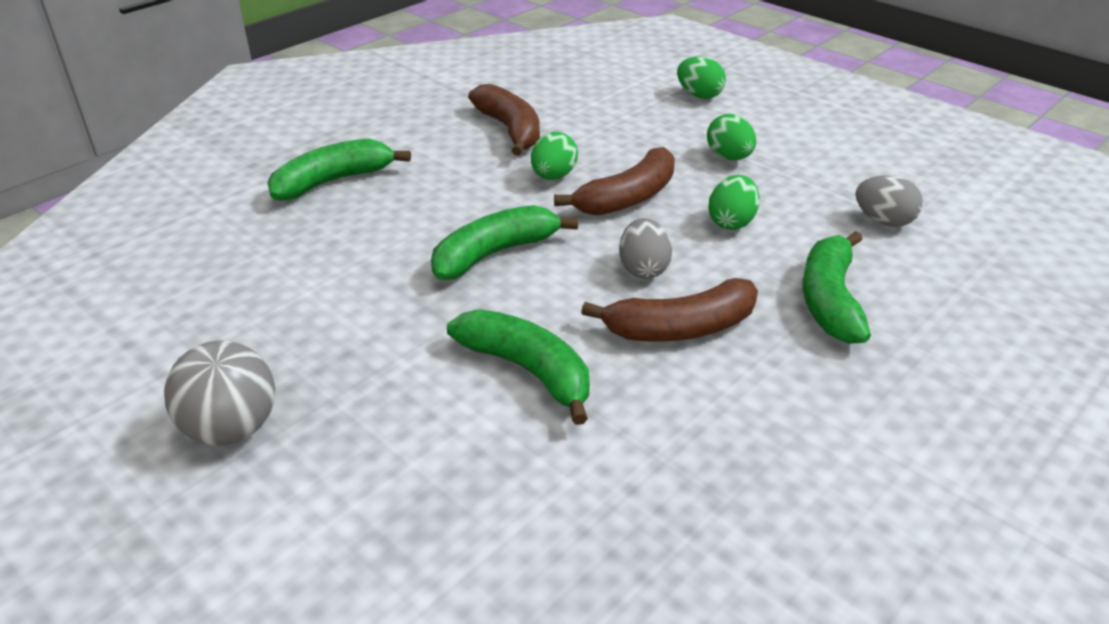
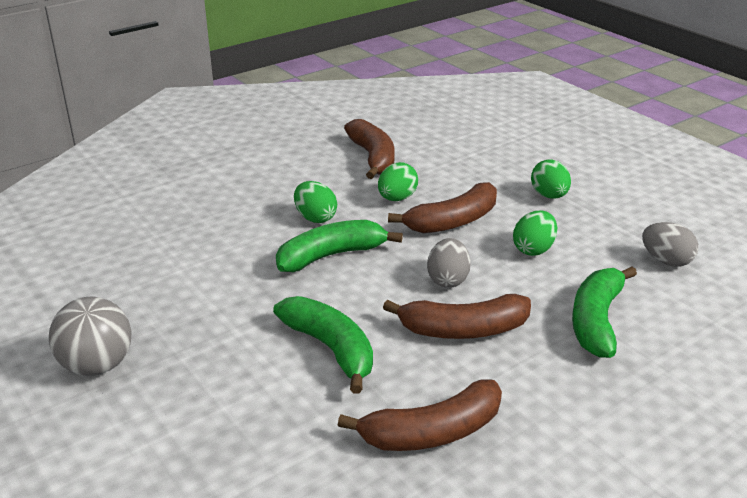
camera: 10 degrees right, 5 degrees down
green banana [267,139,411,201] -> none
green egg [677,57,726,99] -> green egg moved to [294,181,337,223]
none -> brown banana [338,380,502,451]

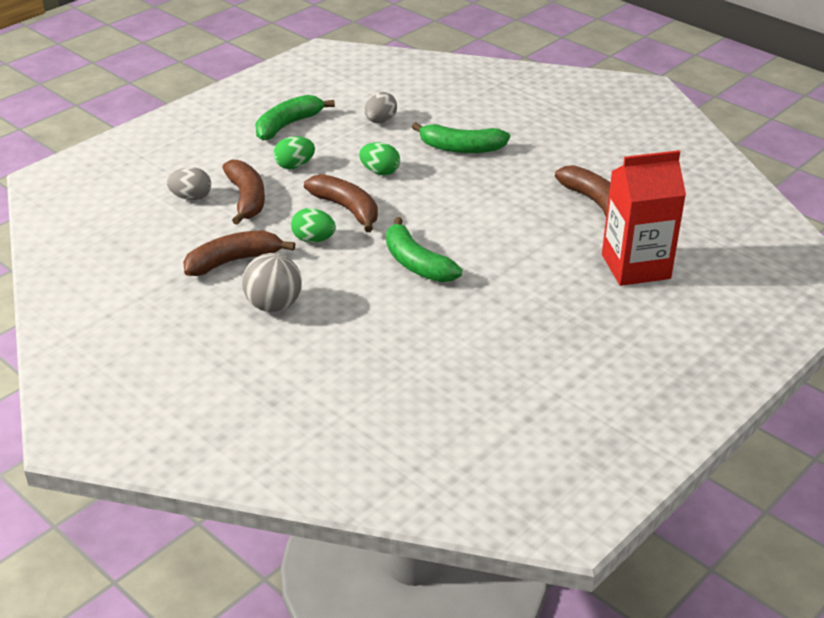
camera: 100 degrees left, 5 degrees up
grey ball [49,297,131,376] -> grey ball moved to [242,253,302,312]
green banana [273,296,373,394] -> green banana moved to [255,95,335,141]
green egg [294,181,337,223] -> none
brown banana [383,294,531,339] -> brown banana moved to [222,160,265,225]
grey egg [427,238,471,288] -> grey egg moved to [167,167,211,200]
none -> red carton [602,150,686,286]

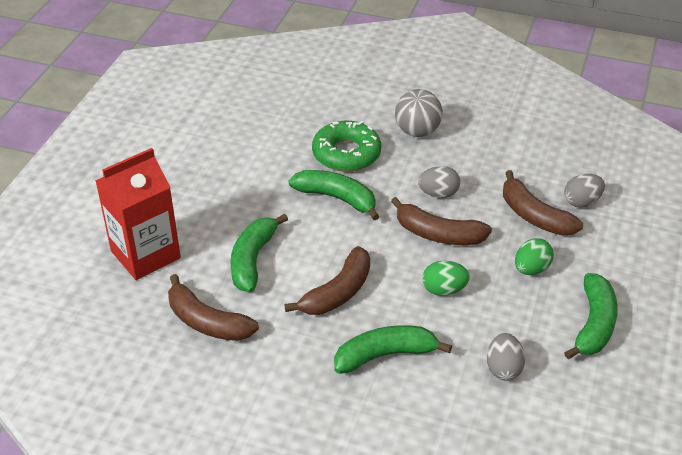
camera: 155 degrees right, 5 degrees up
brown banana [183,231,295,276] -> brown banana moved to [284,246,370,315]
green egg [291,208,336,243] -> grey egg [418,166,460,198]
none -> green banana [230,214,288,292]
none -> green donut [312,121,381,172]

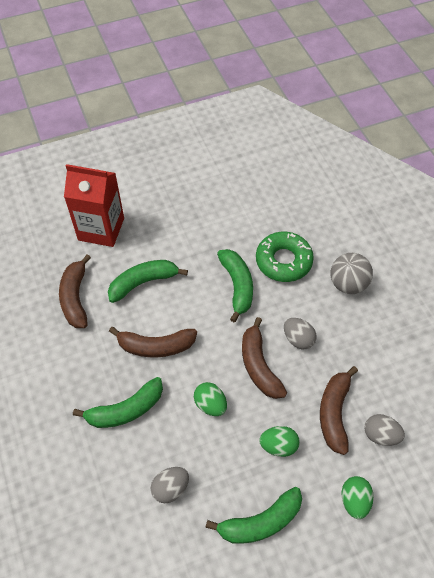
camera: 50 degrees right, 15 degrees up
green banana [334,325,452,374] -> green banana turned 120 degrees clockwise [73,377,163,428]
none -> green egg [342,476,374,519]

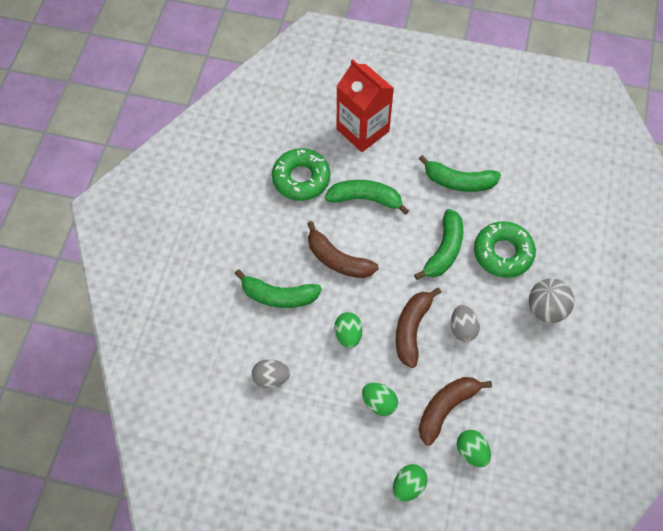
camera: 35 degrees right, 5 degrees up
brown banana [59,254,91,328] -> green donut [272,148,330,201]
green banana [205,487,302,544] -> green banana moved to [419,155,501,192]
grey egg [364,414,405,446] -> green egg [457,430,491,467]

